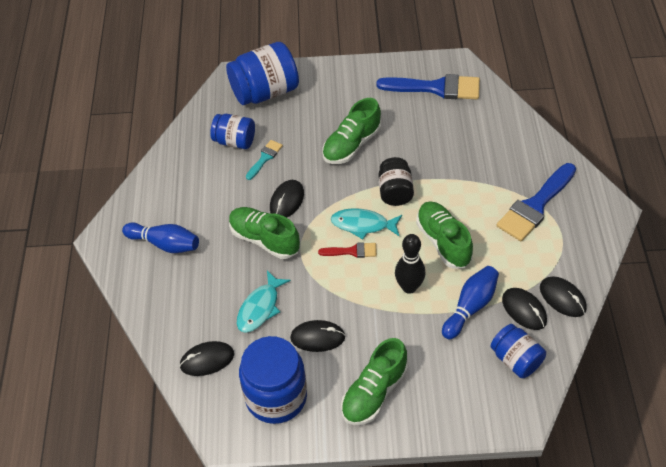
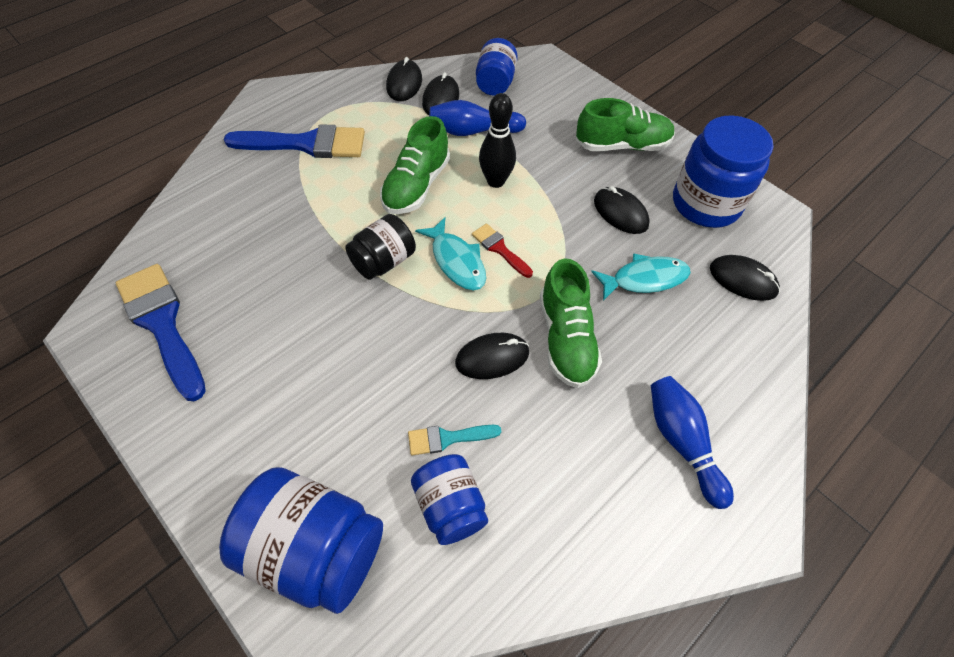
camera: 135 degrees left, 5 degrees up
green shoe [322,98,381,164] -> none

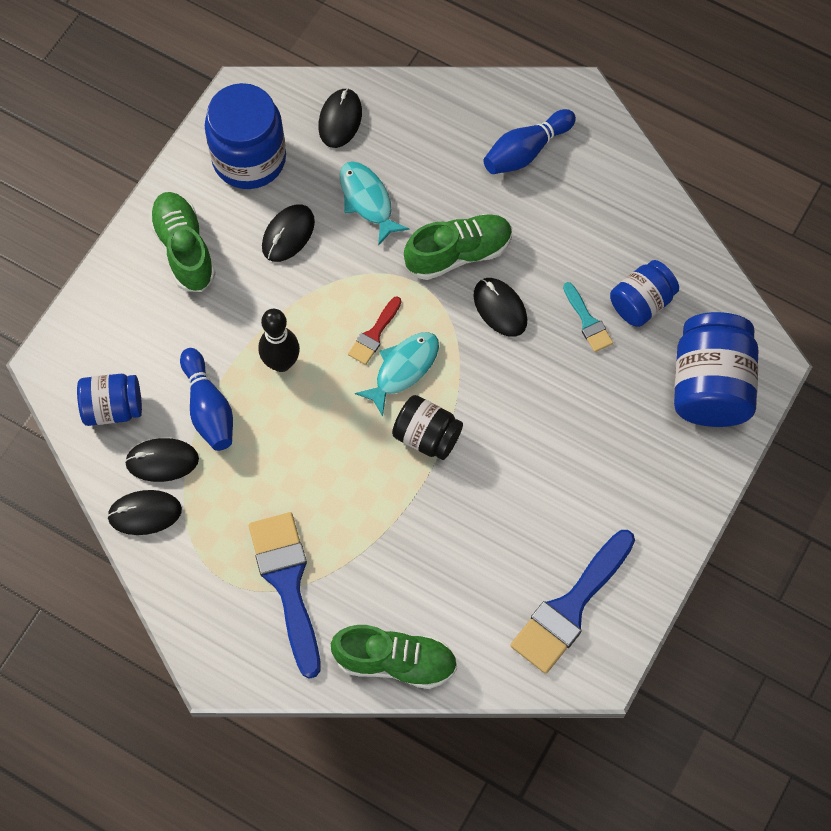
camera: 105 degrees left, 10 degrees up
green shoe [380,116,450,214] -> green shoe moved to [331,625,457,689]

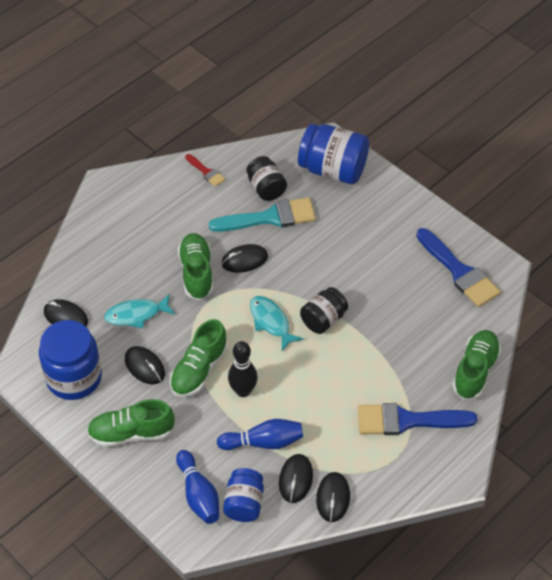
camera: 75 degrees left, 15 degrees down
red brush [348,296,401,365] -> red brush moved to [185,154,225,187]
blue bowling pin [483,109,576,174] -> blue bowling pin moved to [176,450,219,524]
turquoise brush [563,282,613,352] -> turquoise brush [209,198,316,232], size x2.00
blue jar [610,260,679,327] -> black jar [246,156,287,201]
none -> green shoe [170,319,228,397]

